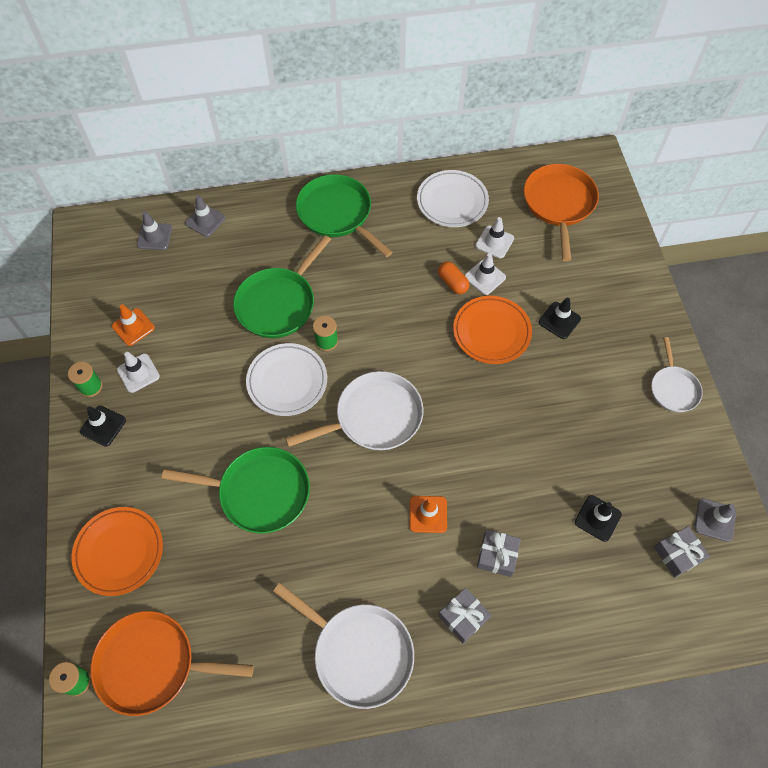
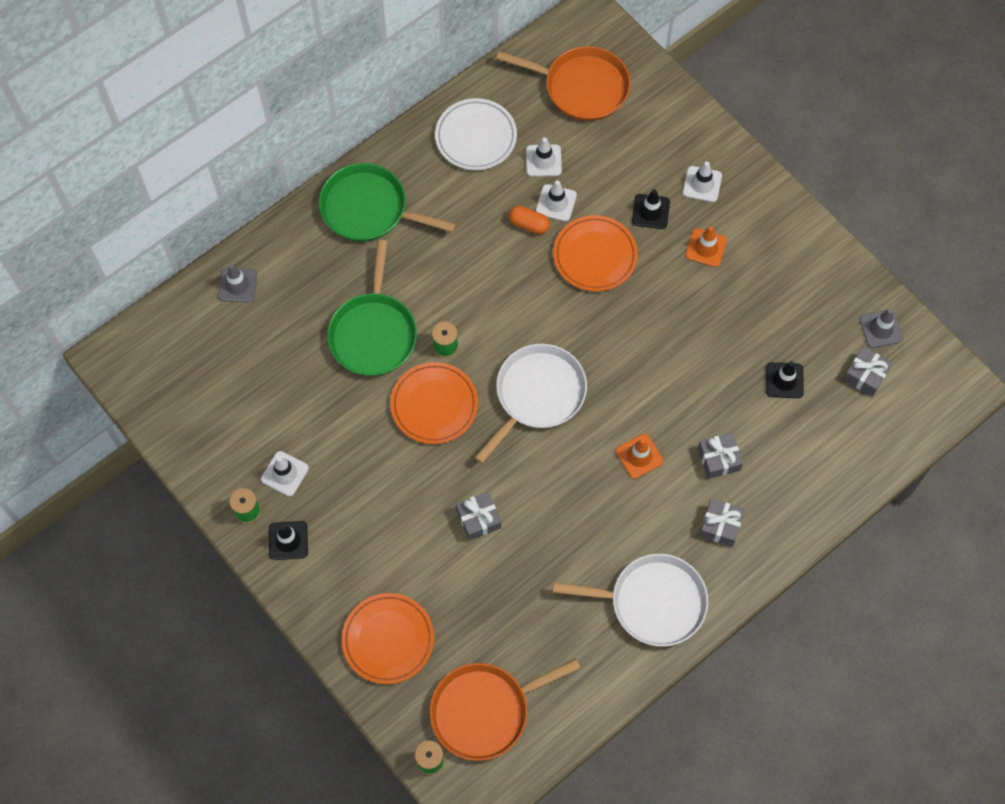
camera: 30 degrees left, 5 degrees up
orange traffic cone [112,304,155,346] -> orange traffic cone moved to [685,226,727,267]
grey traffic cone [137,211,172,250] -> none
green pan [162,447,310,533] -> grey gift [456,491,501,541]
white plate [246,343,327,416] -> orange plate [390,362,478,444]
orange pan [524,164,599,262] -> orange pan turned 135 degrees clockwise [496,46,631,121]
white pan [651,337,703,412] -> none
none -> white traffic cone [683,162,722,202]

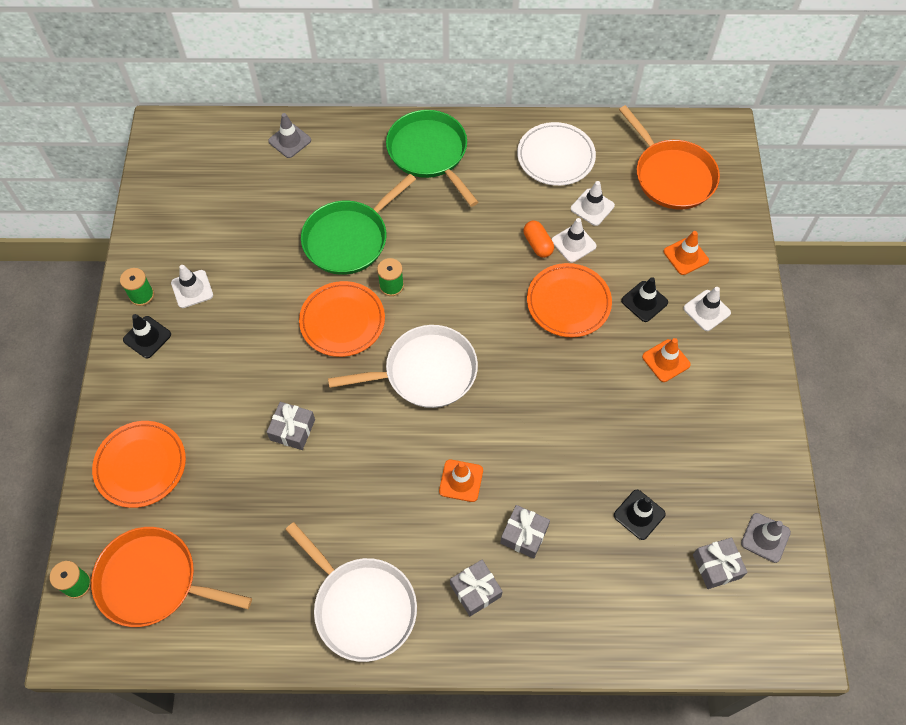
camera: 40 degrees right, 5 degrees down
none -> orange traffic cone [664,231,709,275]

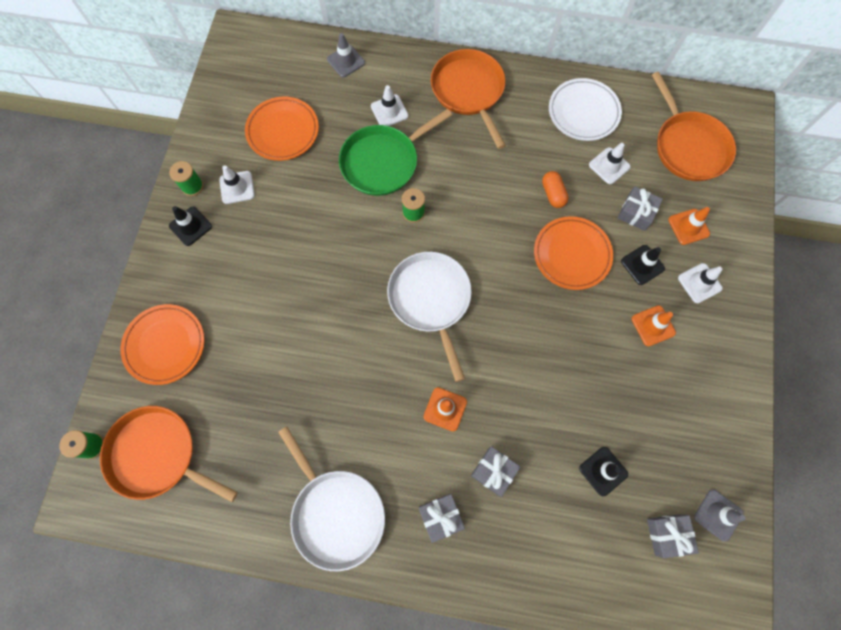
camera: 10 degrees right, 10 degrees up
grey gift [267,402,315,450] -> grey gift moved to [618,186,663,231]
orange plate [299,281,385,357] -> orange plate moved to [245,97,319,161]
white pan [328,325,478,408] -> white pan turned 105 degrees counterclockwise [387,252,472,382]
green pan [386,110,478,207] -> orange pan [431,49,506,149]
white traffic cone [552,218,597,263] -> white traffic cone moved to [371,85,408,126]

